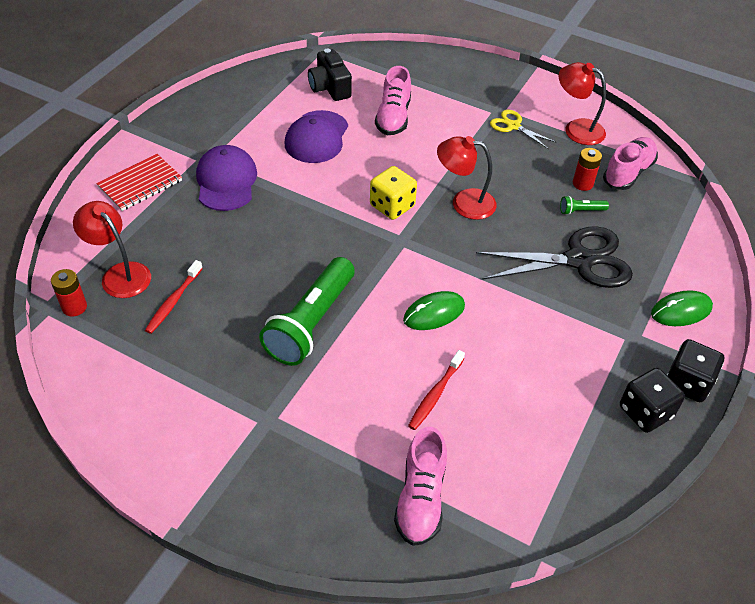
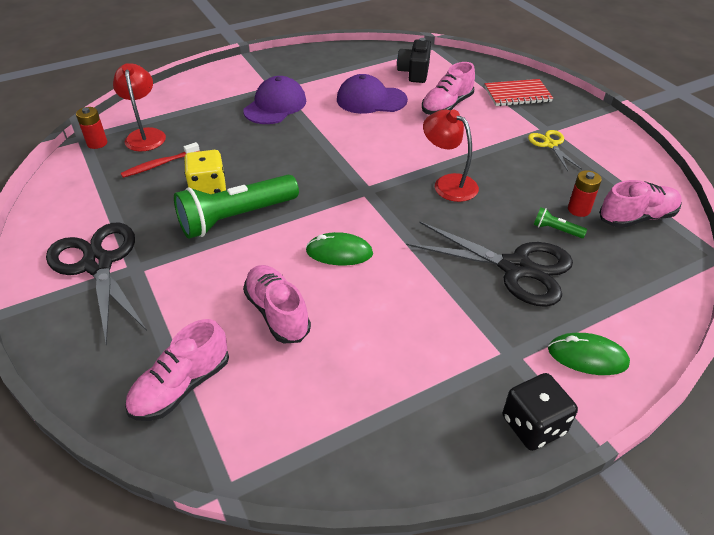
camera: 35 degrees right, 5 degrees down
red notebook [96,154,182,211] -> red notebook moved to [485,79,553,106]
purple cap [285,110,348,163] -> purple cap turned 45 degrees clockwise [337,74,408,114]
yellow dice [370,166,417,220] -> yellow dice moved to [184,150,226,194]
red toothbrush [408,350,465,430] -> pink shoe [243,265,311,343]
red lamp [559,62,606,145] -> none
black dice [620,368,685,433] -> none
none -> black scissors [46,223,147,346]

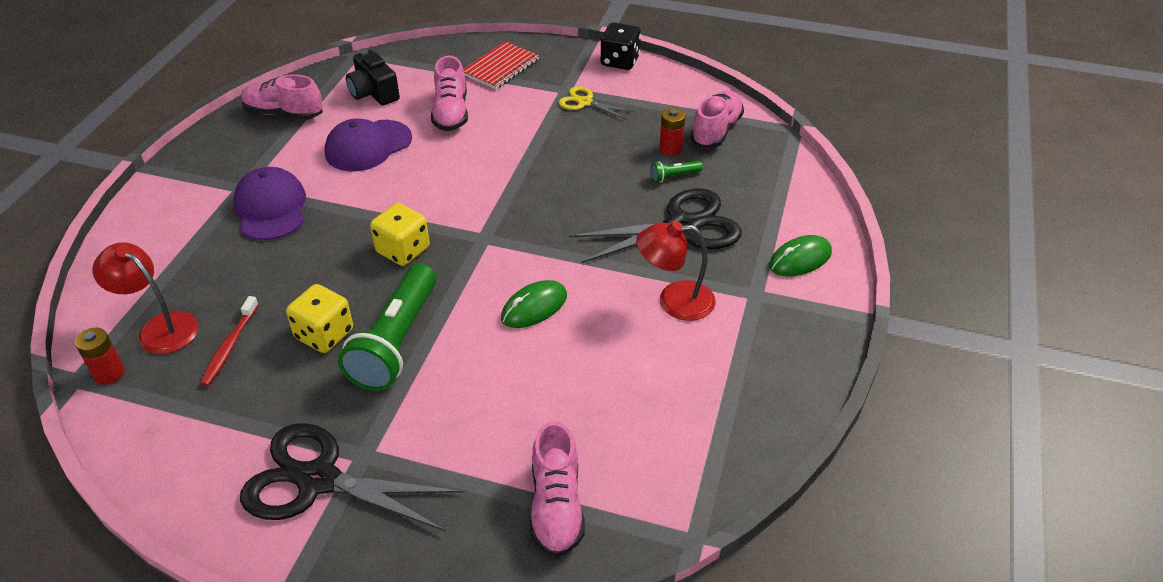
camera: 45 degrees left, 0 degrees up
pink shoe [243,265,311,343] -> pink shoe moved to [241,74,323,120]
red lamp [423,109,479,202] -> red lamp moved to [636,221,716,321]
black dice [503,373,578,451] -> black dice moved to [600,22,641,70]
none -> yellow dice [370,203,430,266]

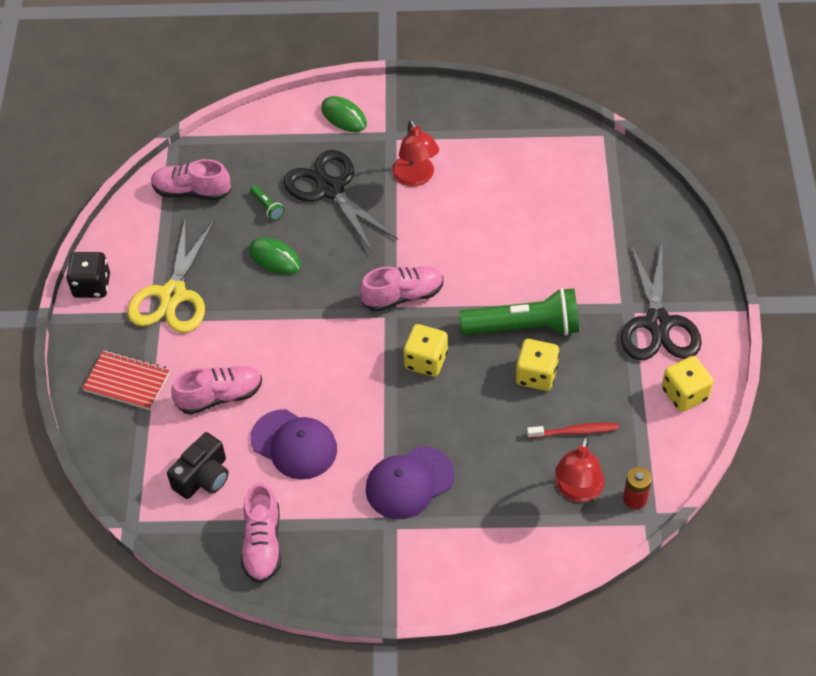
camera: 105 degrees left, 10 degrees up
green mouse [501,280,567,328] -> green mouse moved to [249,238,301,275]
pink shoe [530,421,585,557] -> pink shoe moved to [360,266,444,312]
yellow scissors [559,86,635,120] -> yellow scissors [128,217,215,333], size x1.92
red battery [659,108,685,156] -> none
none -> yellow dice [662,356,714,412]

